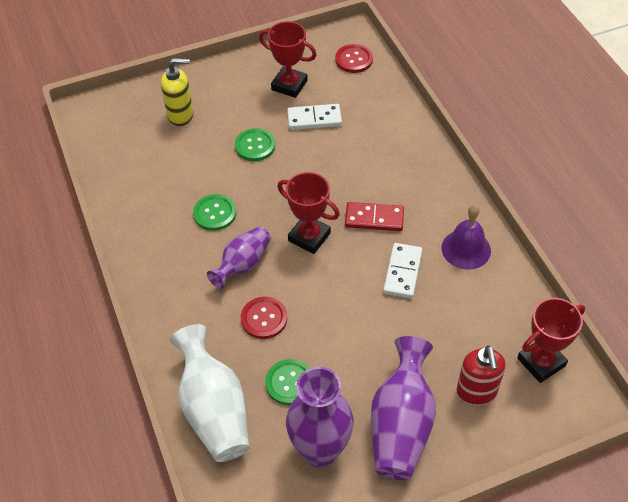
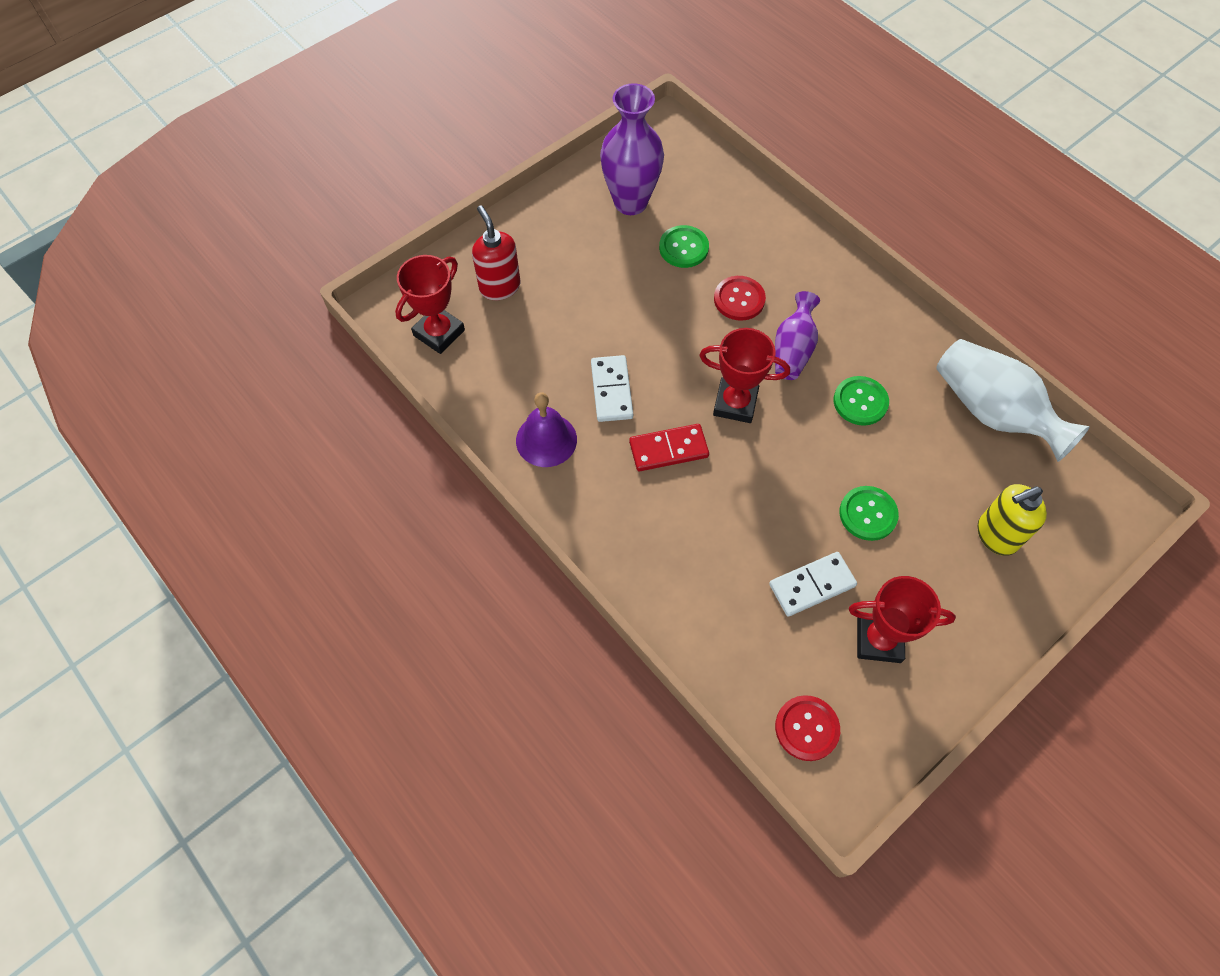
camera: 160 degrees right, 10 degrees up
white vase [170,324,249,462] -> white vase moved to [936,339,1090,462]
purple vase [371,336,436,480] -> none

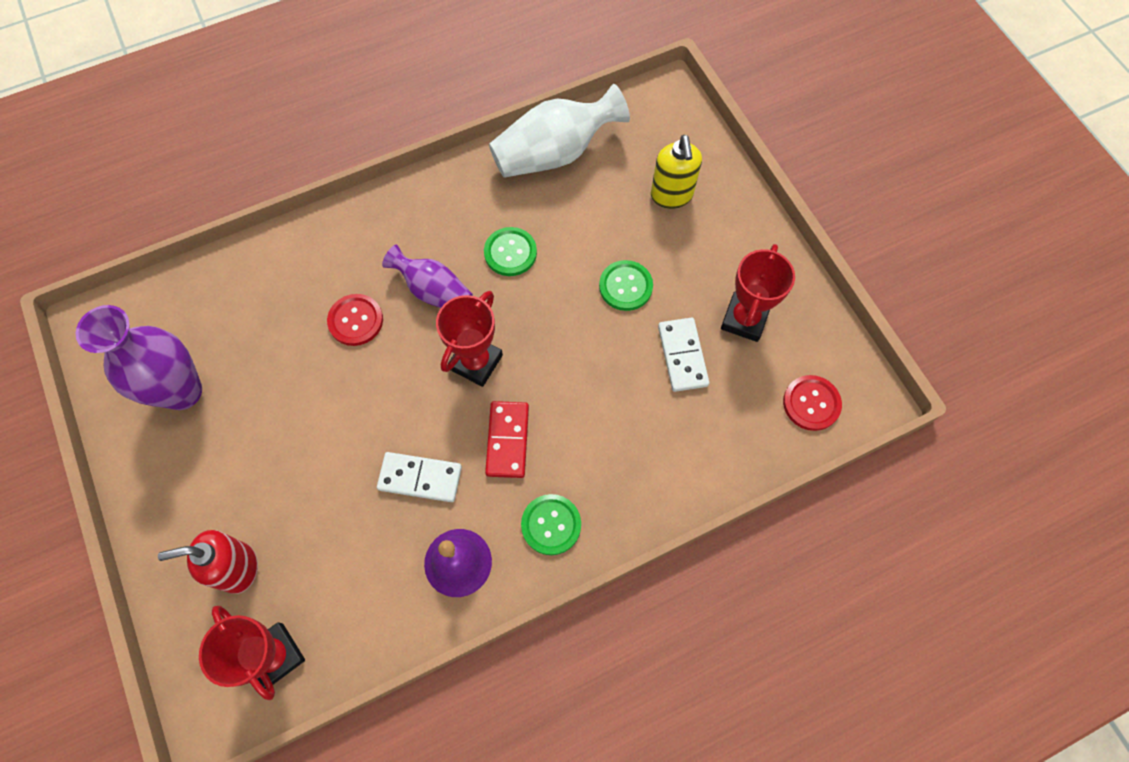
camera: 75 degrees left, 5 degrees up
green button [659,225,709,268] -> green button moved to [521,494,581,555]

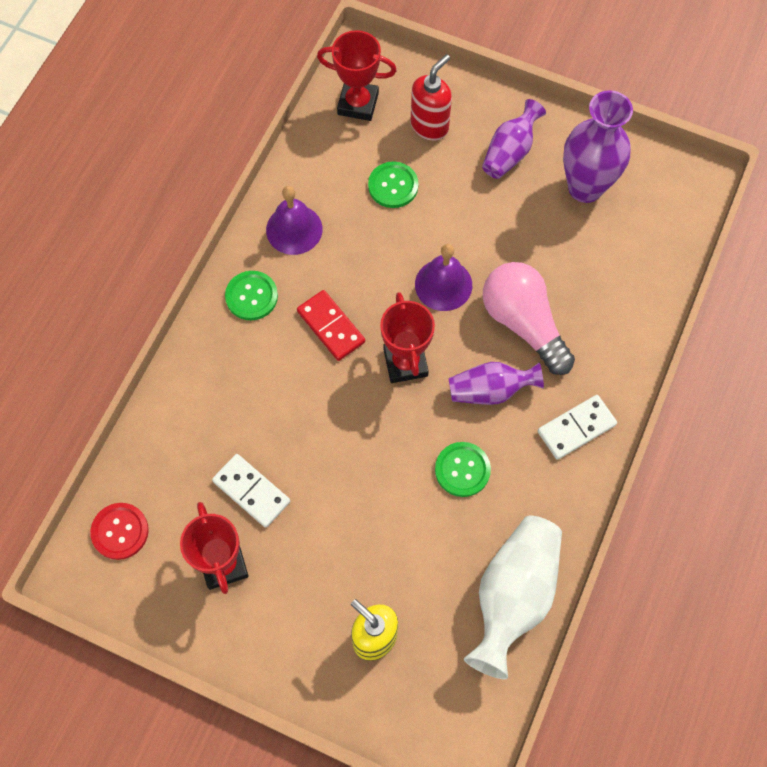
camera: 140 degrees right, 0 degrees up
red button [327,294,383,346] -> pink light bulb [483,262,575,375]
white domino [377,452,462,502] -> white domino moved to [538,395,617,460]
green button [599,260,653,311] -> green button moved to [368,161,419,208]
none -> purple bell [415,244,472,311]
none -> purple vase [482,99,546,179]

